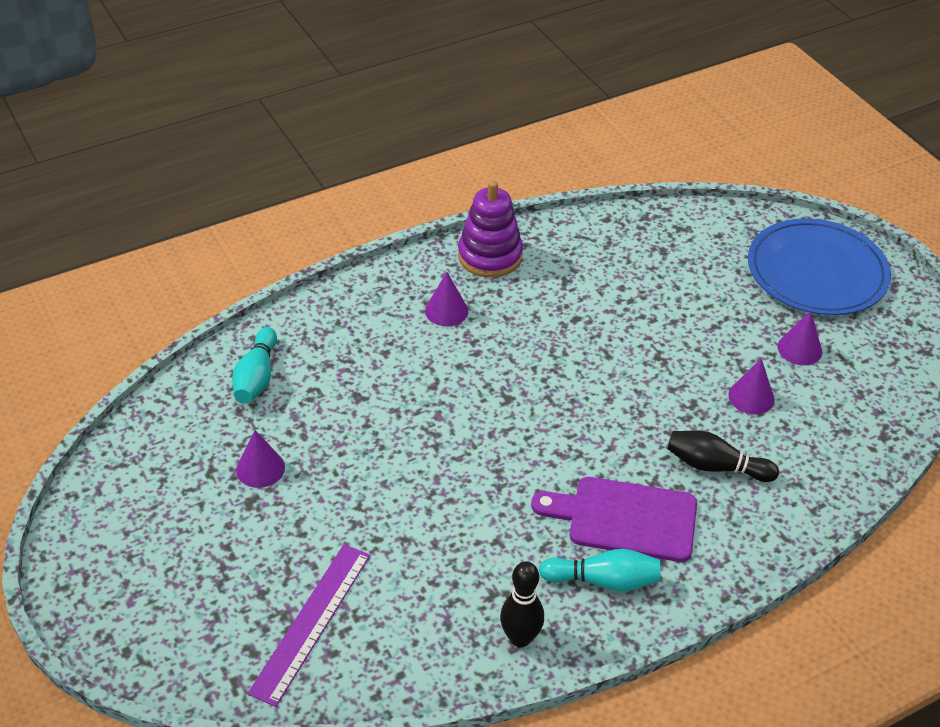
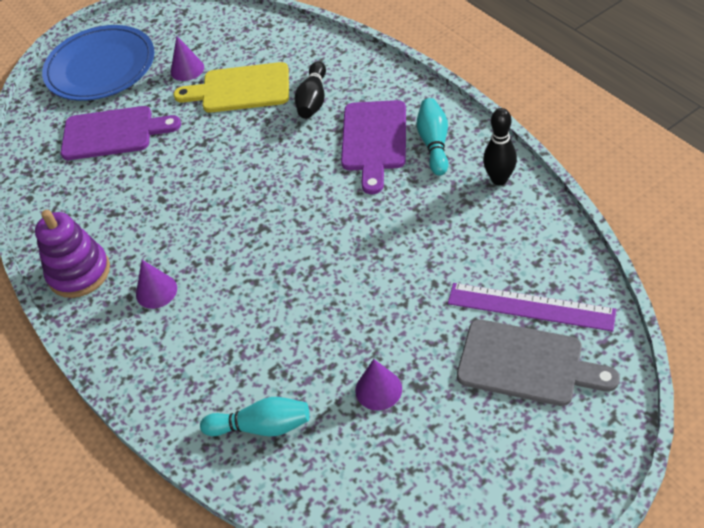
camera: 90 degrees left, 5 degrees up
purple cone [728,358,775,415] -> yellow cutting board [173,62,289,113]
none -> purple cutting board [61,106,181,160]
none -> grey cutting board [457,319,620,406]

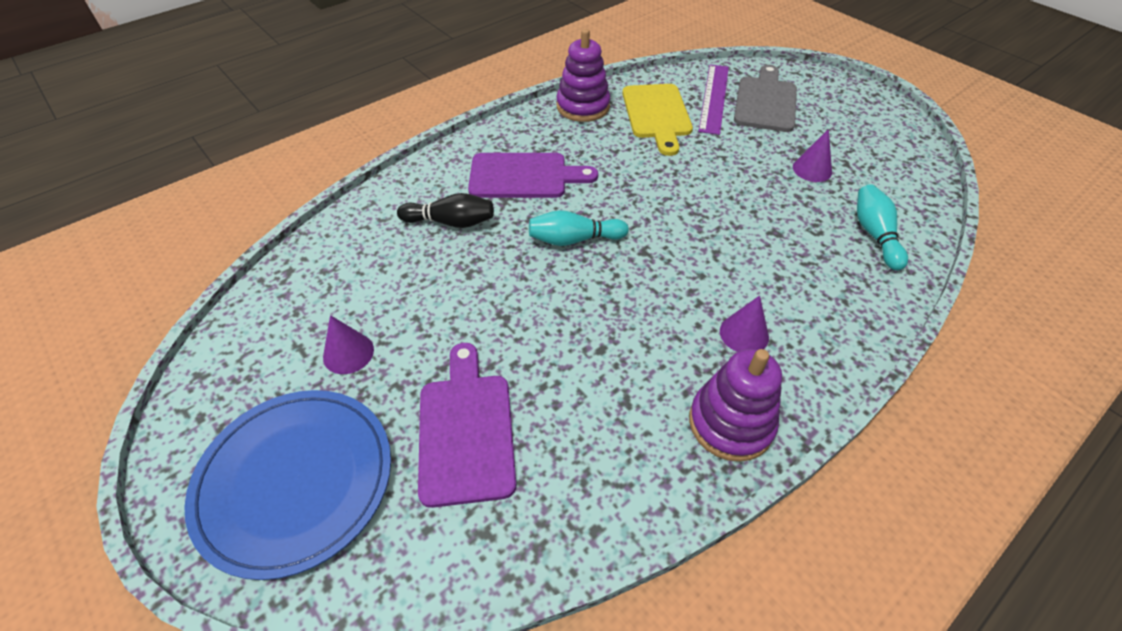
camera: 100 degrees left, 0 degrees up
yellow cutting board [173,62,289,113] -> yellow cutting board moved to [622,84,693,156]
turquoise bowling pin [417,98,448,176] -> turquoise bowling pin moved to [529,210,629,246]
black bowling pin [483,108,517,185] -> purple stacking toy [557,29,610,122]

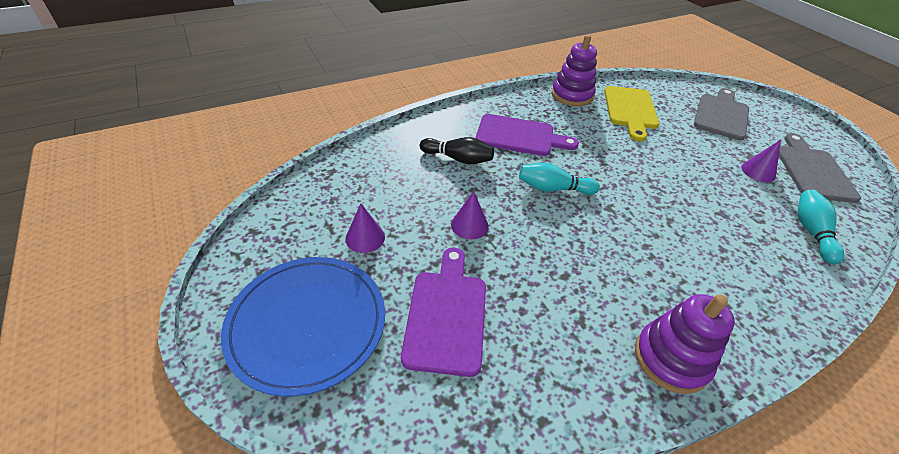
camera: 10 degrees right, 5 degrees down
purple ruler [698,64,729,135] -> none
purple cone [720,295,769,352] -> purple cone moved to [451,191,489,240]
none -> grey cutting board [779,133,861,203]

